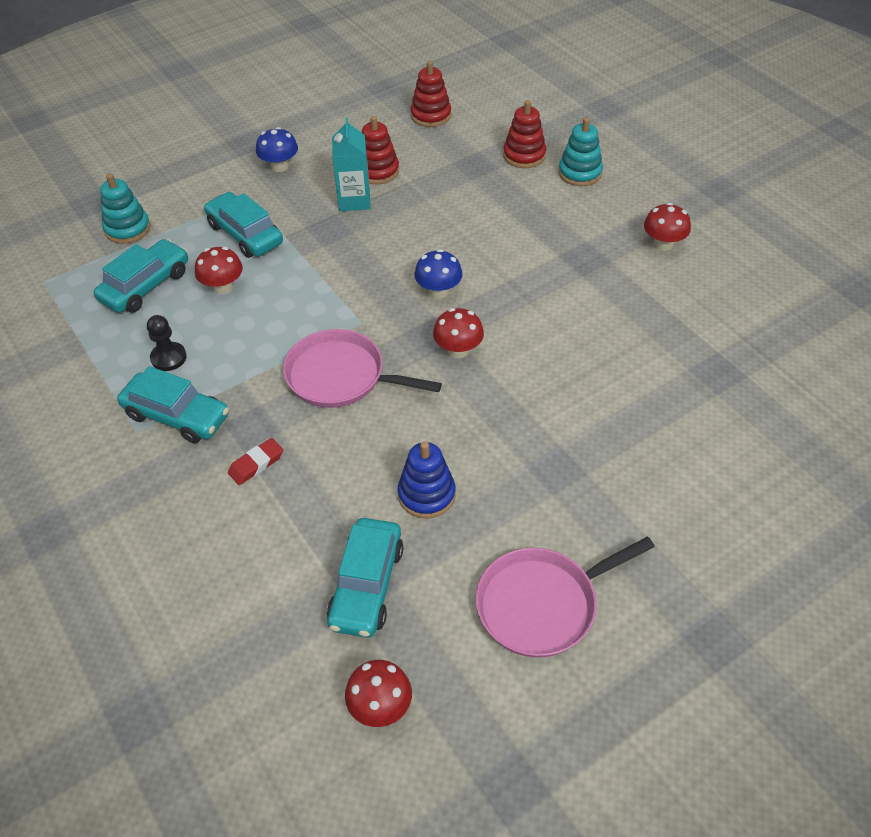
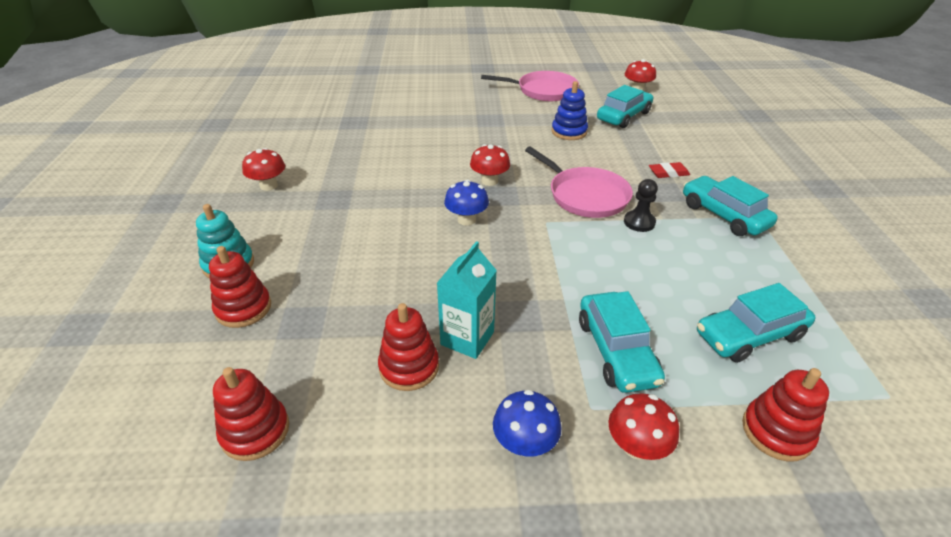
camera: 150 degrees left, 10 degrees down
turquoise stacking toy [100,174,150,244] -> red stacking toy [742,368,829,461]
black pawn [147,315,187,371] -> black pawn moved to [624,179,658,232]
red mushroom [195,247,243,294] -> red mushroom moved to [608,393,679,460]

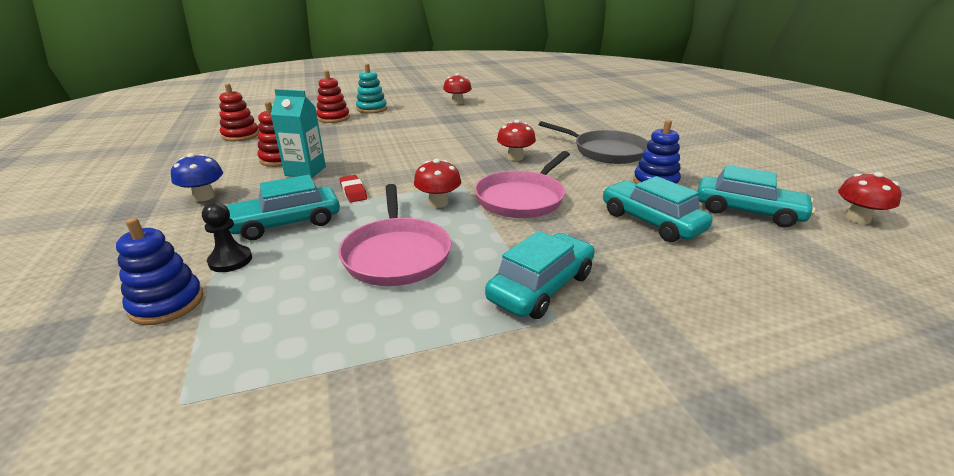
camera: 75 degrees right, 10 degrees down
blue mushroom [444,180,489,226] -> none
pink pan [481,71,579,101] -> pink pan moved to [338,184,451,286]
red mushroom [608,393,679,460] -> red mushroom moved to [414,158,461,208]
black pawn [624,179,658,232] -> black pawn moved to [202,202,252,272]
red eraser [649,162,690,178] -> red eraser moved to [339,175,367,202]
turquoise car [697,283,816,363] -> turquoise car moved to [603,176,713,242]
red stacking toy [742,368,829,461] -> blue stacking toy [116,218,203,325]
none -> grey pan [539,121,649,164]

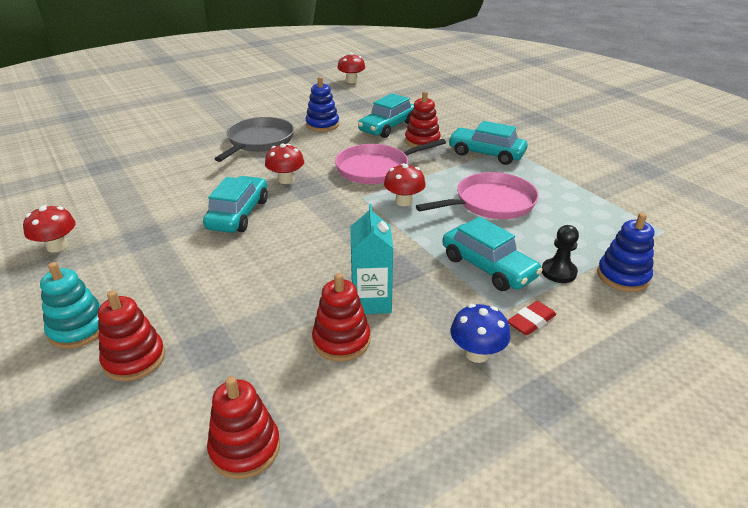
camera: 105 degrees left, 5 degrees up
red eraser [339,175,367,202] -> red eraser moved to [507,301,556,335]
pink pan [475,151,570,218] -> pink pan turned 135 degrees clockwise [335,139,446,184]
turquoise car [697,165,815,228] -> turquoise car moved to [203,176,268,233]
none -> red stacking toy [405,91,440,149]

